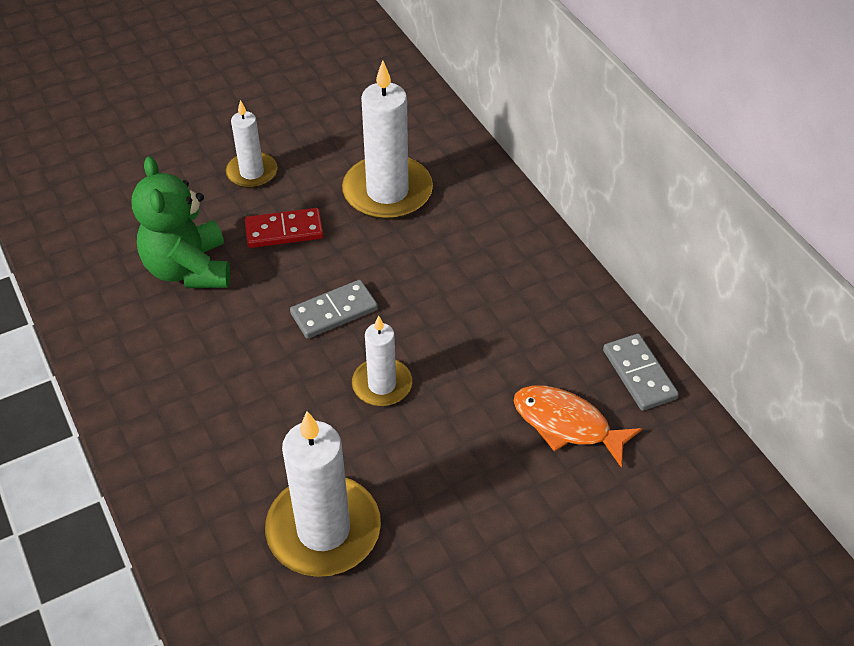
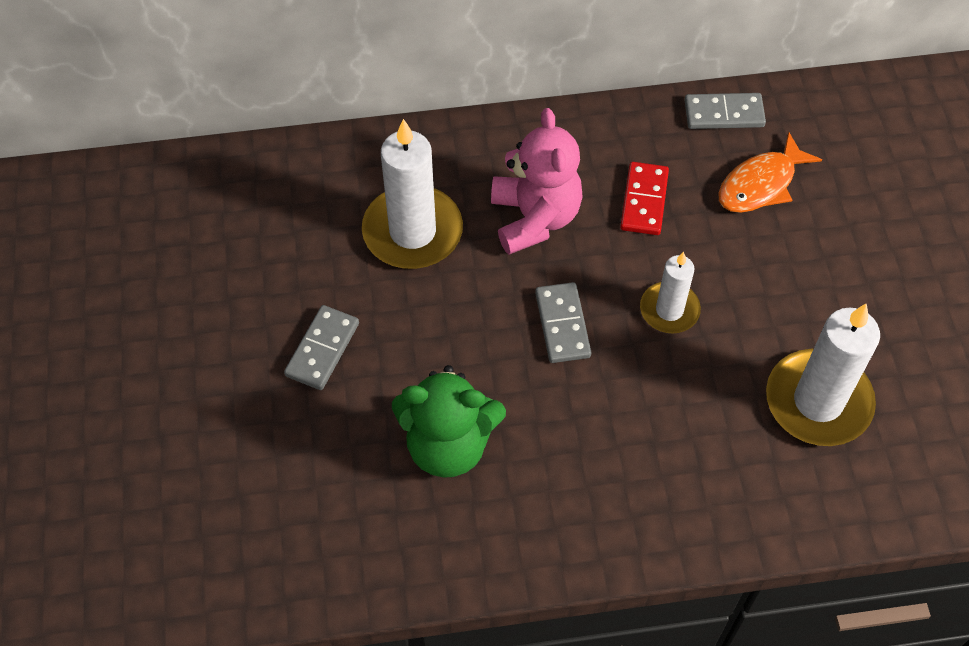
camera: 70 degrees left, 10 degrees up
white candle [225,100,277,188] -> grey domino [284,305,359,390]
red domino [245,208,323,248] -> red domino moved to [620,162,669,235]
none -> pink teddy bear [491,108,583,255]

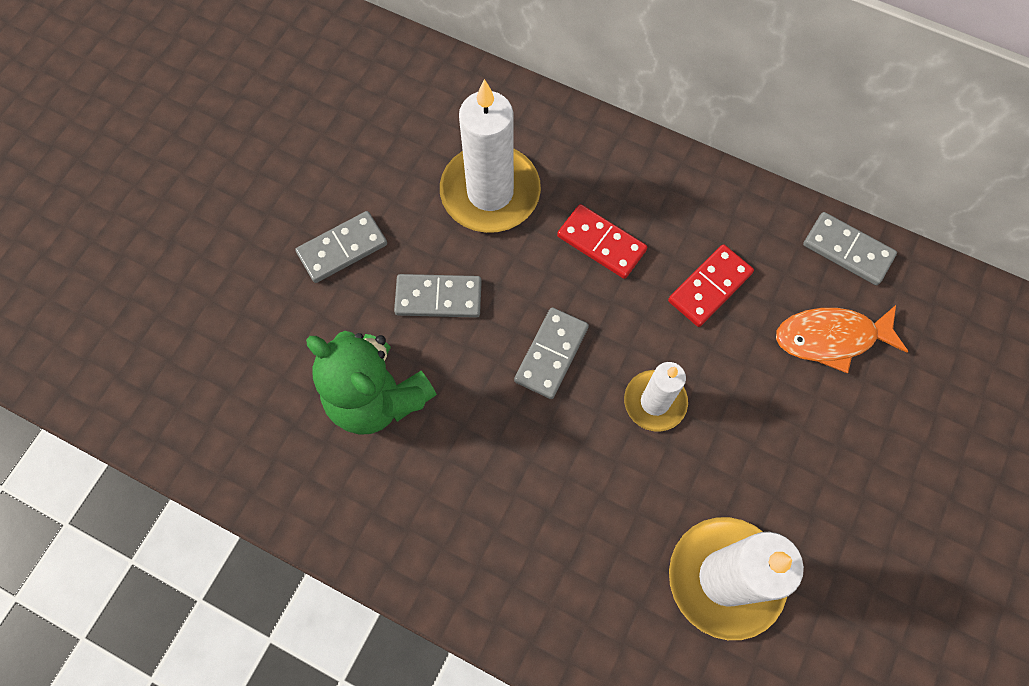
camera: 35 degrees right, 10 degrees up
pink teddy bear [491,108,583,255] -> red domino [557,204,647,279]
none -> grey domino [394,274,482,318]

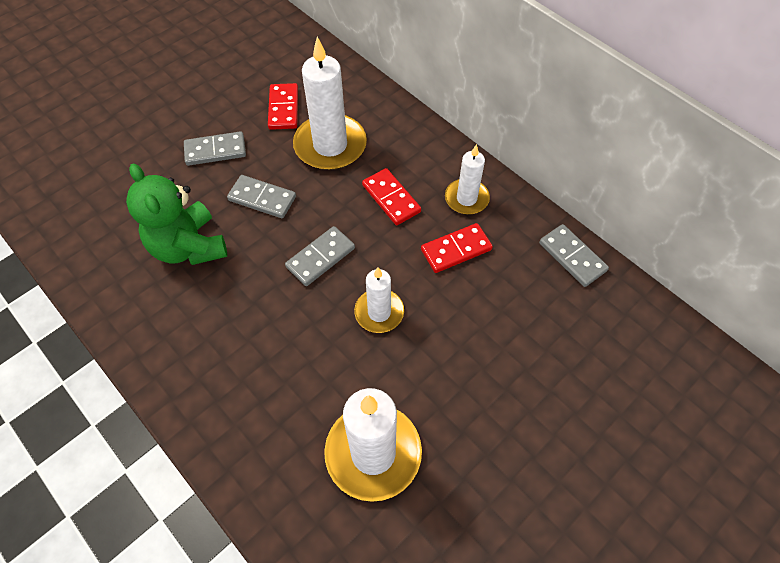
camera: 20 degrees right, 10 degrees down
orange fish [776,305,908,373] -> none
none -> red domino [268,83,298,130]
none -> white candle [445,144,490,215]

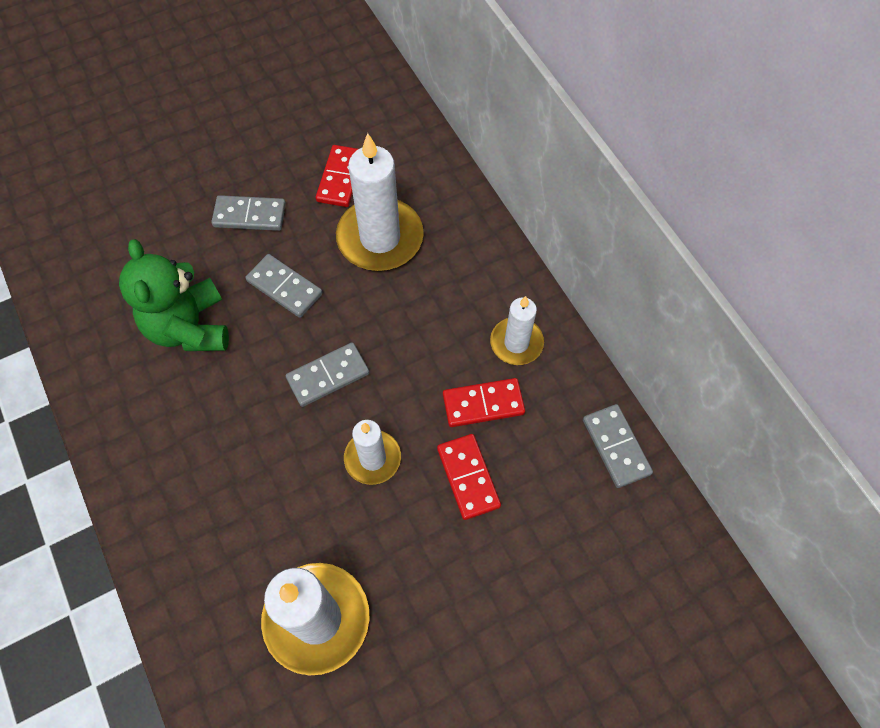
camera: 15 degrees right, 5 degrees up
red domino [362,168,421,225] -> red domino moved to [437,434,501,520]

